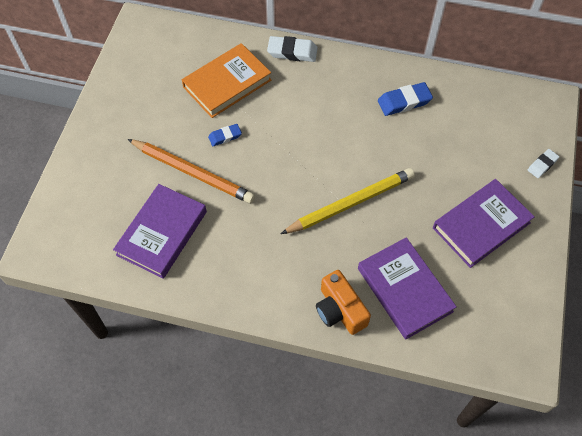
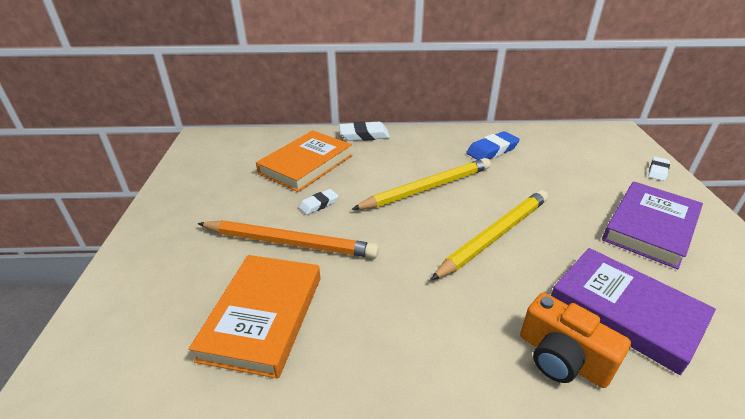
camera: 15 degrees left, 25 degrees down
purple book [113,184,207,279] -> orange book [189,255,320,379]
blue eraser [208,124,242,146] -> white eraser [299,189,338,215]
none -> yellow pencil [352,158,491,210]

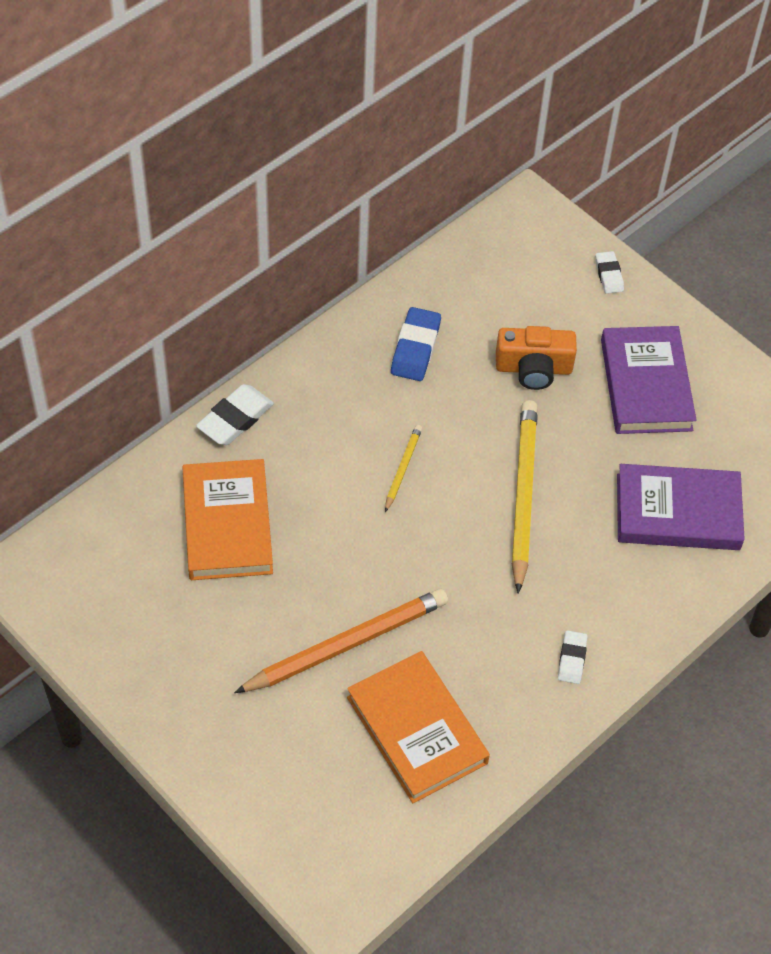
camera: 45 degrees left, 20 degrees up
white eraser [299,189,338,215] -> white eraser moved to [558,630,588,684]
yellow pencil [352,158,491,210] -> yellow pencil [385,425,422,512], size x0.49
orange camera [520,293,631,388] -> orange camera moved to [496,326,577,390]

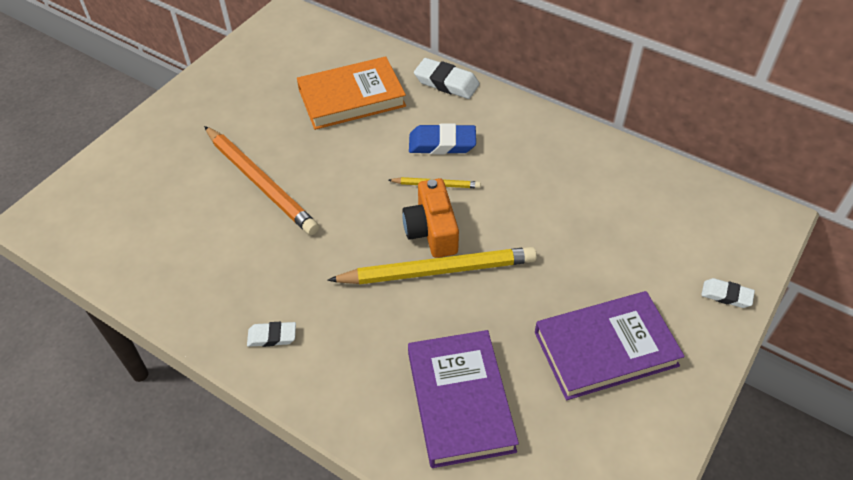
camera: 80 degrees right, 5 degrees down
orange book [347,651,490,803] -> none
blue eraser [391,307,441,381] -> blue eraser moved to [409,123,476,154]
orange camera [496,326,577,390] -> orange camera moved to [402,178,459,258]
white eraser [595,251,624,294] -> white eraser turned 45 degrees clockwise [701,278,755,308]

